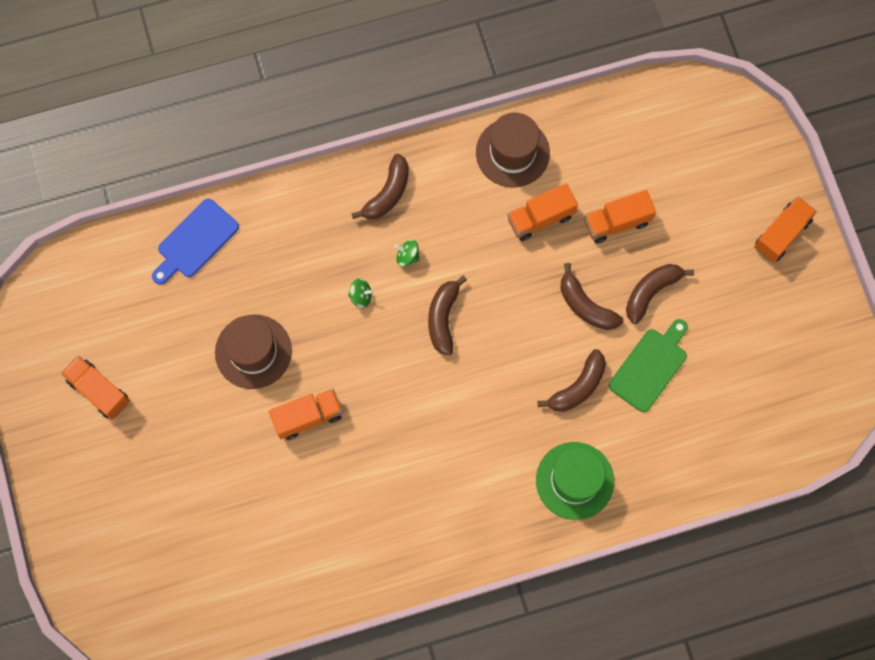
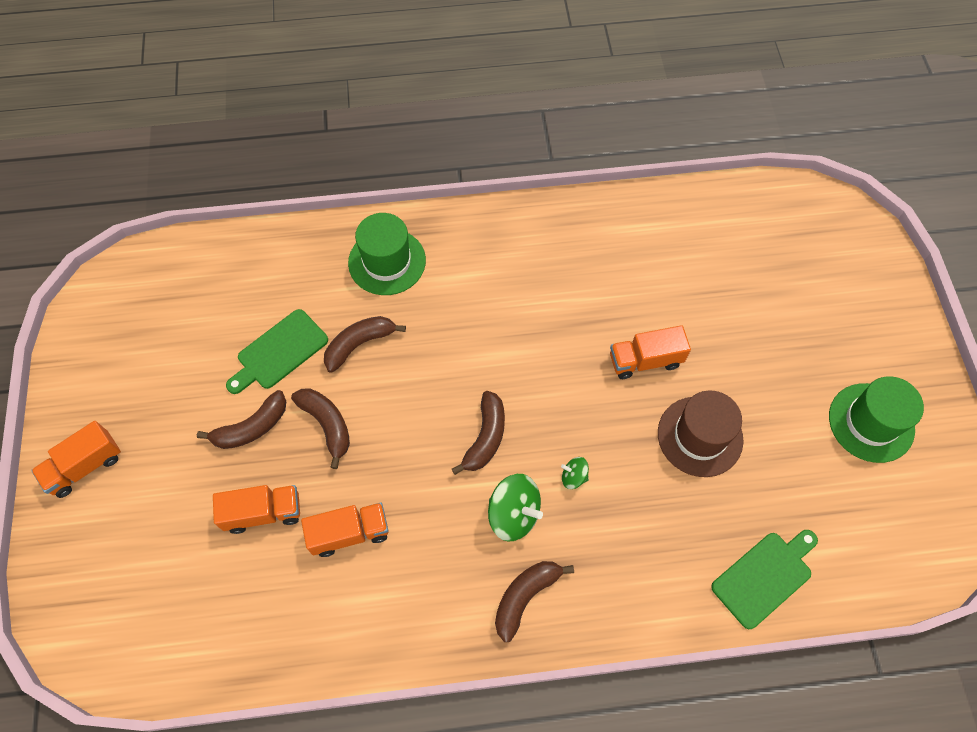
camera: 170 degrees left, 10 degrees down
orange truck [61,355,130,420] -> green hat [829,376,924,463]
blue cutting board [152,199,239,285] -> green cutting board [711,530,818,629]
green spinning top [395,240,420,267] -> green spinning top [488,474,543,541], size x1.90
brown hat [476,113,550,188] -> none

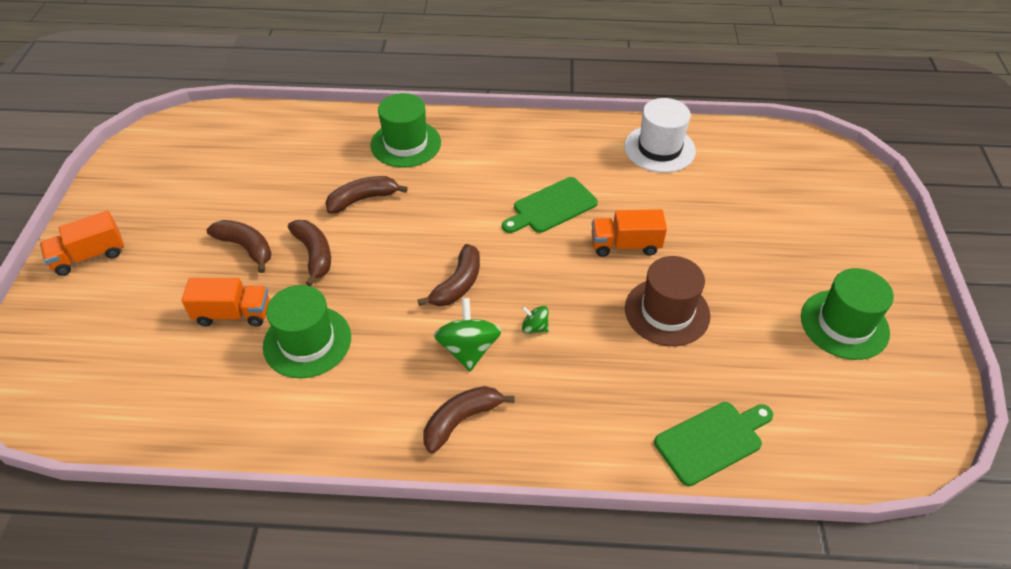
camera: 10 degrees right, 15 degrees down
brown banana [197,390,286,449] -> brown banana turned 120 degrees counterclockwise [206,220,272,273]
green cutting board [226,309,328,394] -> green cutting board moved to [502,177,598,233]
orange truck [301,503,389,557] -> green hat [263,285,351,378]
green spinning top [488,474,543,541] -> green spinning top turned 135 degrees counterclockwise [434,298,501,371]
none -> white hat [624,98,696,173]

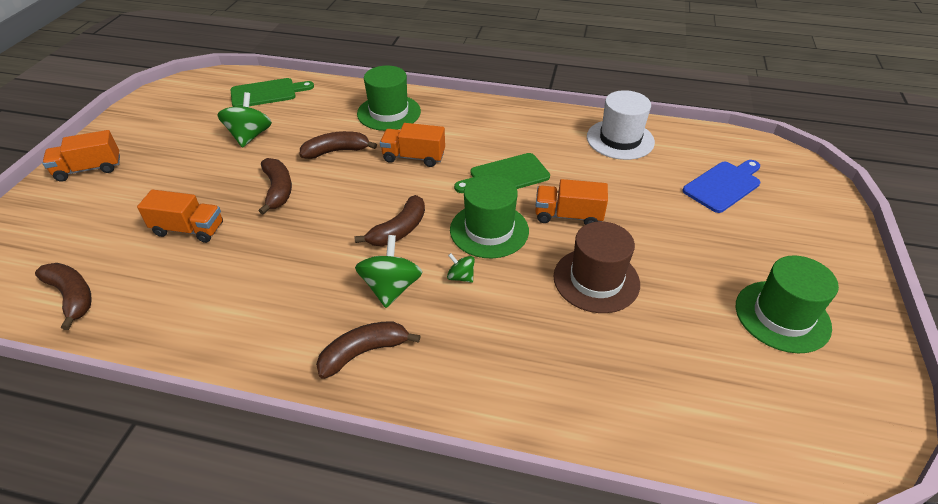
camera: 10 degrees right, 5 degrees down
brown banana [206,220,272,273] -> brown banana moved to [35,263,92,330]
green hat [263,285,351,378] -> green hat moved to [450,175,529,258]
green cutting board [654,402,773,486] -> green cutting board moved to [231,78,314,107]
none -> green spinning top [217,92,272,148]
none -> orange truck [380,123,445,167]
none -> blue cutting board [683,160,760,213]

